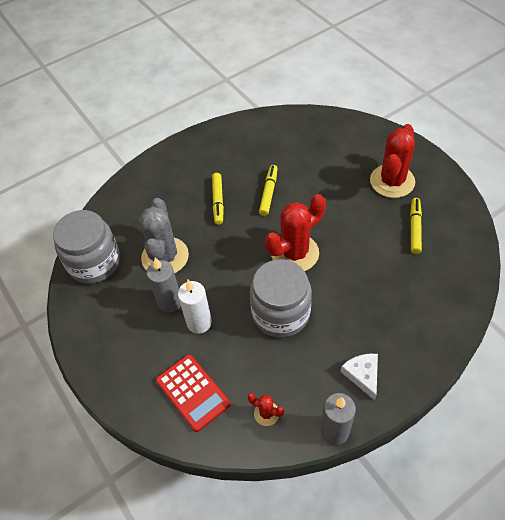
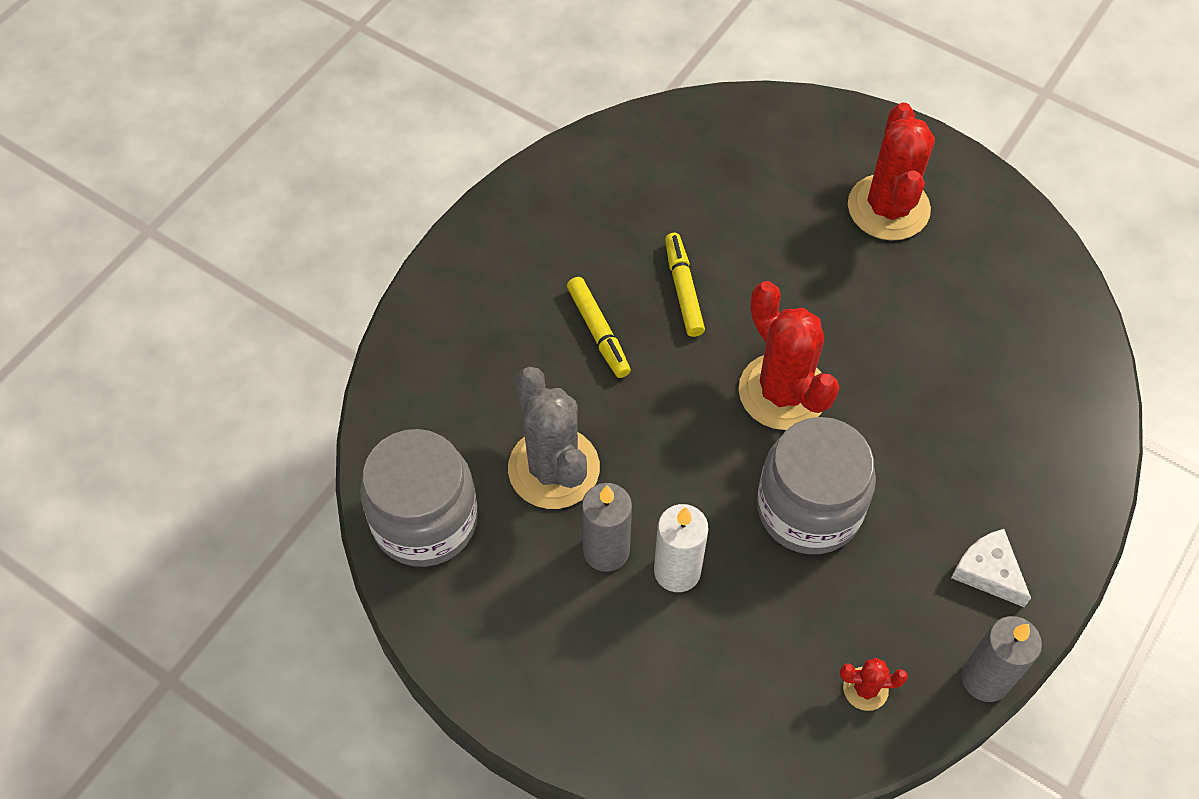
camera: 25 degrees left, 5 degrees up
red calculator [156,354,231,432] -> none
red cactus [265,194,326,271] -> red cactus turned 60 degrees counterclockwise [739,281,840,430]
yellow marker [410,198,422,254] -> none

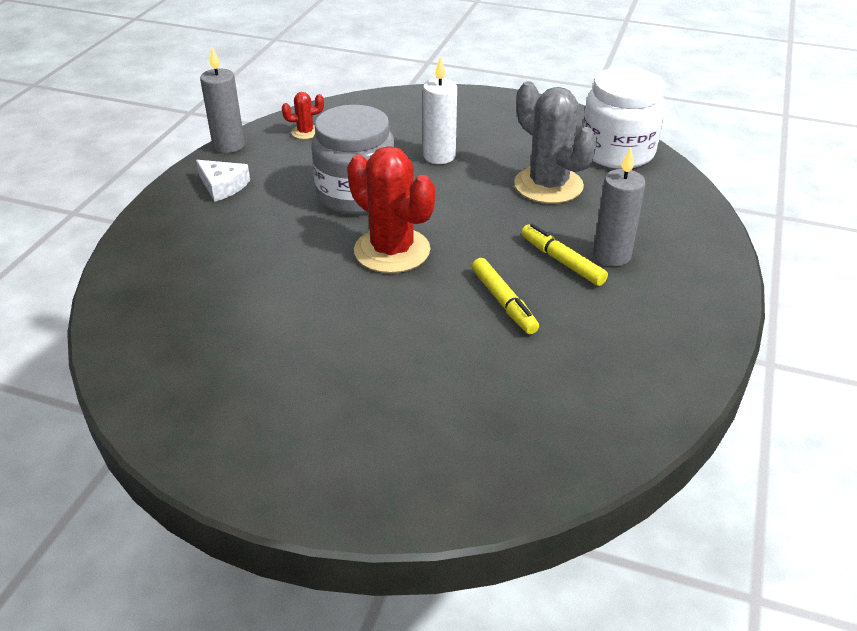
camera: 165 degrees right, 20 degrees down
grey jar [360,429,478,567] -> white jar [582,67,665,169]
grey candle [582,483,632,572] -> grey candle moved to [593,147,646,266]
red cactus [848,103,935,240] -> none

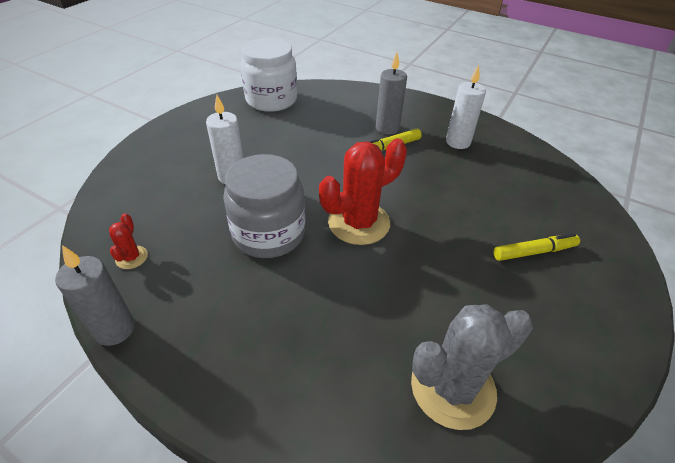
camera: 80 degrees left, 5 degrees up
white cheese [196,160,250,202] -> none
yellow marker [472,258,539,334] -> yellow marker moved to [494,233,580,261]
grey cactus [514,81,597,204] -> grey cactus moved to [411,304,533,430]
none -> white candle [446,65,486,149]

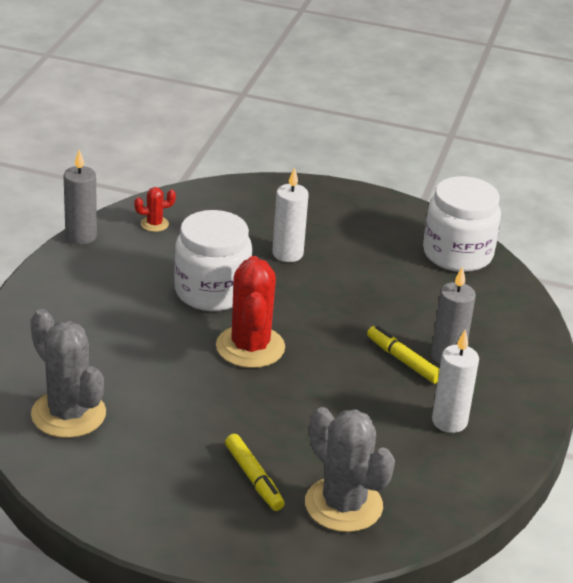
camera: 75 degrees right, 10 degrees down
grey jar [223,154,305,258] -> white jar [174,210,252,311]
red cactus [319,138,407,245] -> red cactus turned 45 degrees clockwise [216,256,285,368]
none -> grey cactus [305,407,395,532]

